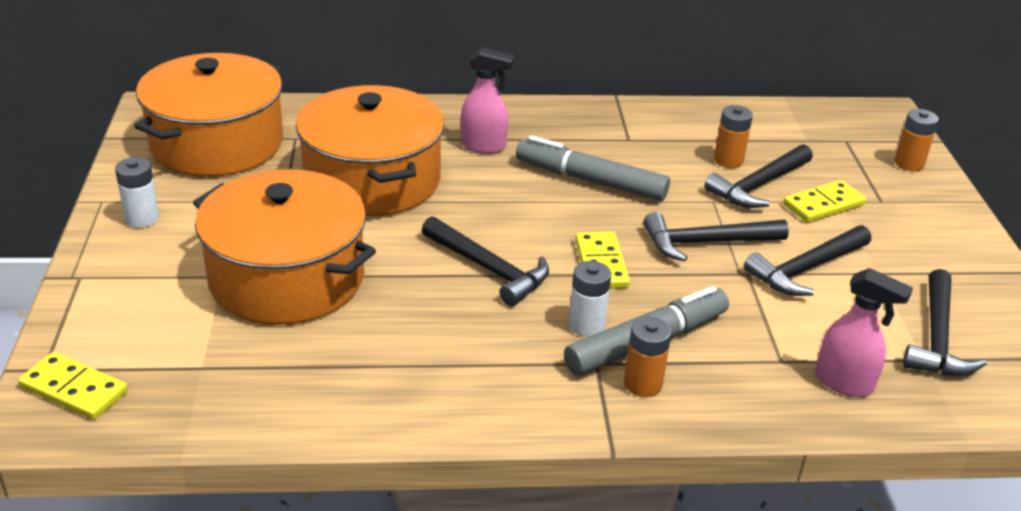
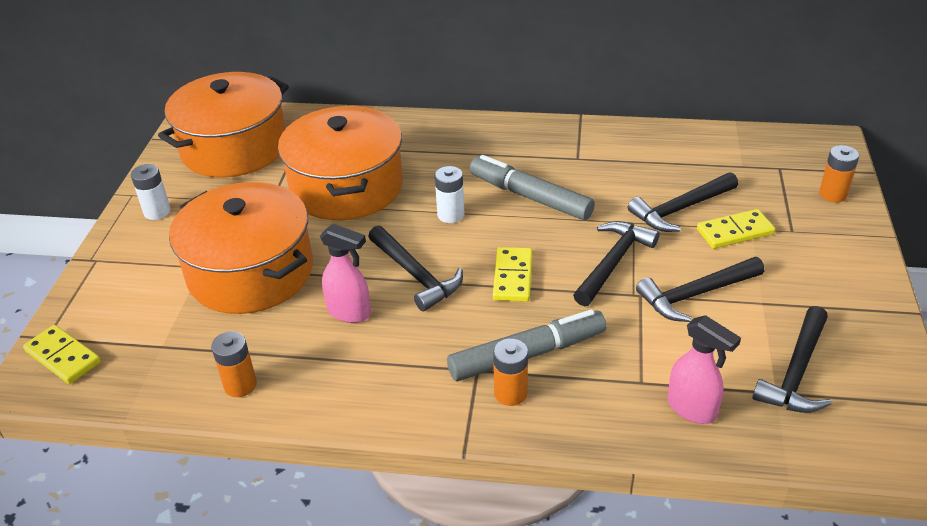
camera: 15 degrees right, 5 degrees up
pink spray bottle [461,47,515,154] -> pink spray bottle moved to [320,224,371,323]
white battery [569,261,611,337] -> white battery moved to [435,166,464,223]
black hammer [643,212,789,261] -> black hammer turned 120 degrees clockwise [573,221,659,306]
orange battery [714,105,753,168] -> orange battery moved to [211,331,257,397]

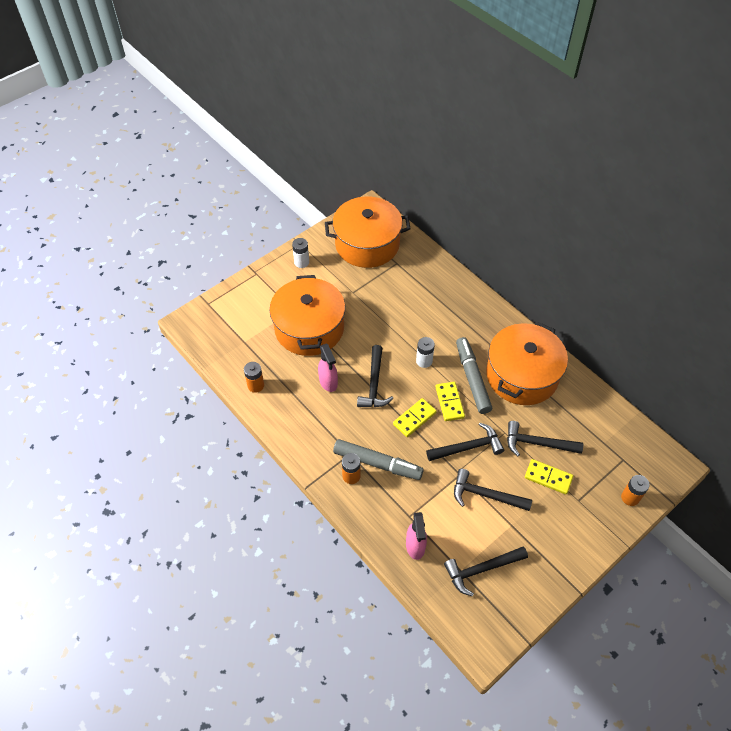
camera: 40 degrees right, 15 degrees up
yellow domino [23,325,101,384] -> yellow domino moved to [436,382,465,421]
orange pot [278,106,403,220] -> orange pot moved to [486,322,568,405]

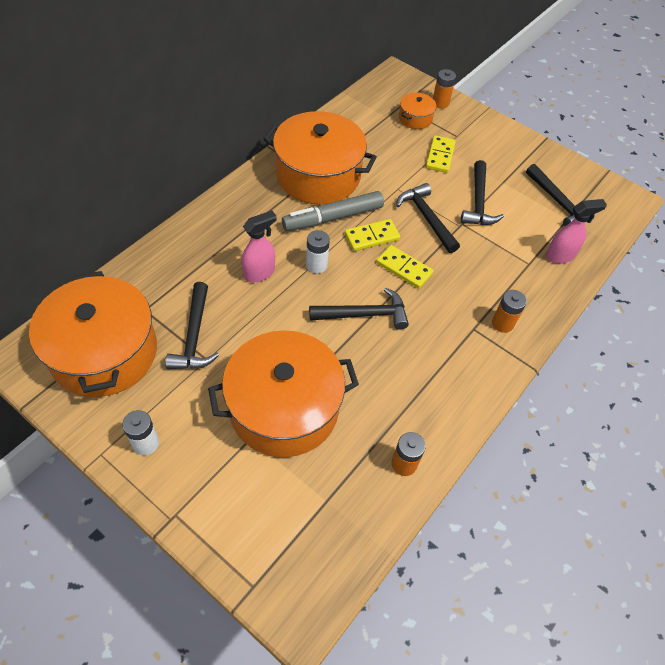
camera: 105 degrees left, 0 degrees up
pink spray bottle [318,344,338,392] -> pink spray bottle moved to [242,210,277,282]
grey marker [333,439,424,480] -> none
black hammer [507,421,583,456] -> black hammer moved to [165,282,219,369]
none -> orange pot [399,93,436,129]

